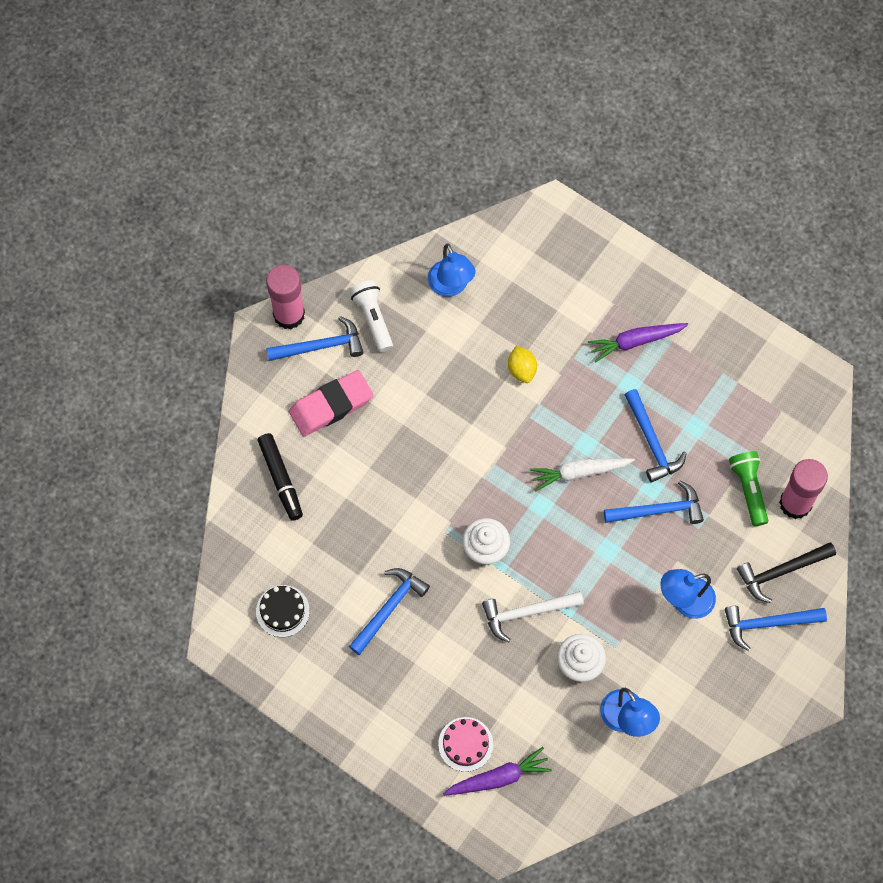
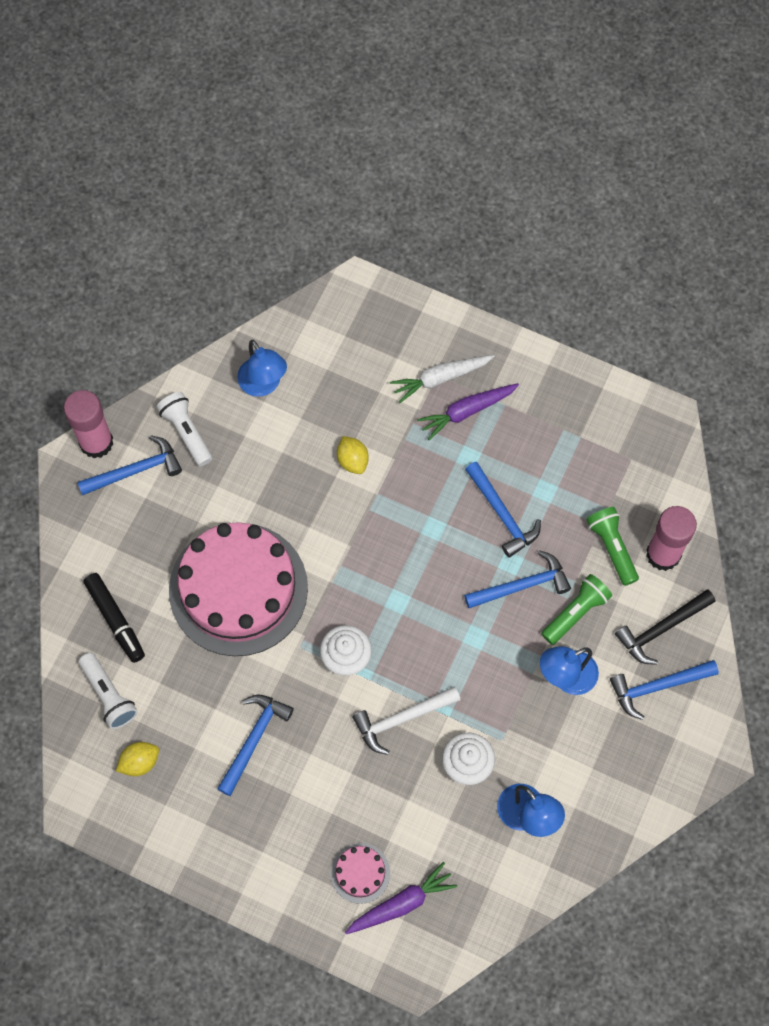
camera: 10 degrees left, 0 degrees up
black cake [256,585,310,637] -> yellow lemon [116,742,159,776]
pink eraser [289,370,373,436] -> none
white carrot [530,458,635,491] -> white carrot moved to [390,355,495,404]
none -> white flashlight [79,653,138,729]
none -> pink cake [169,522,308,656]
none -> green flashlight [541,574,612,645]

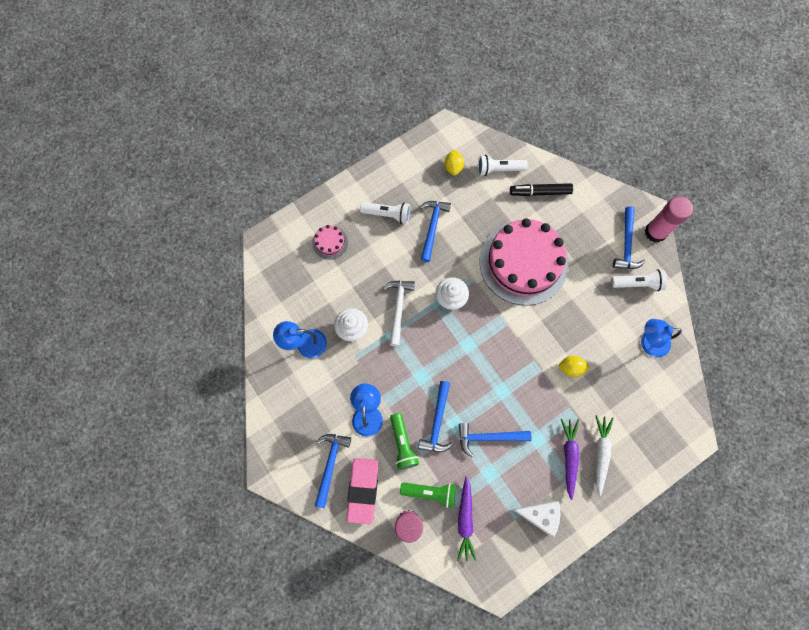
camera: 120 degrees right, 5 degrees up
blue hammer [217,695,294,796] -> blue hammer turned 135 degrees counterclockwise [420,201,451,262]
purple carrot [345,862,457,934] -> purple carrot moved to [457,477,476,561]
black hammer [615,590,715,665] -> pink eraser [346,458,379,524]
none -> white flashlight [360,202,410,224]
none -> white cheese [512,501,560,537]

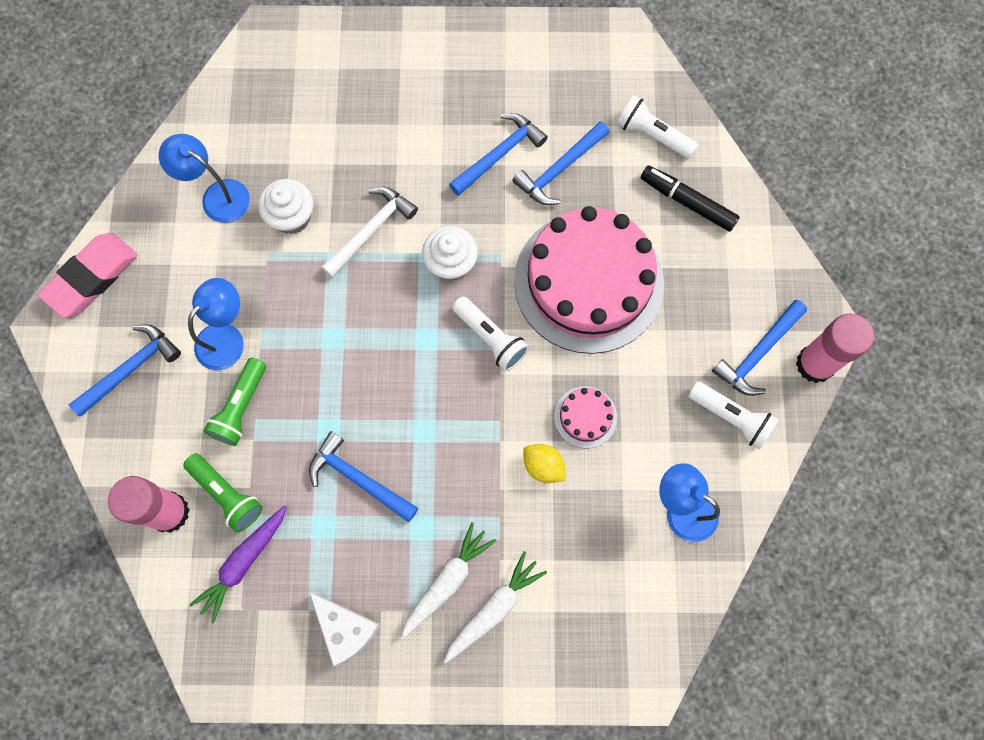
camera: 35 degrees right, 0 degrees up
pink cake [312,225,348,260] -> pink cake moved to [554,386,617,448]
pink eraser [346,458,379,524] -> pink eraser moved to [38,233,137,318]
white flashlight [360,202,410,224] -> white flashlight moved to [452,296,529,371]
blue hammer [418,381,453,452] -> blue hammer moved to [512,121,610,205]
yellow lemon [445,150,464,176] -> none
purple carrot [561,419,579,500] -> white carrot [401,522,496,640]

